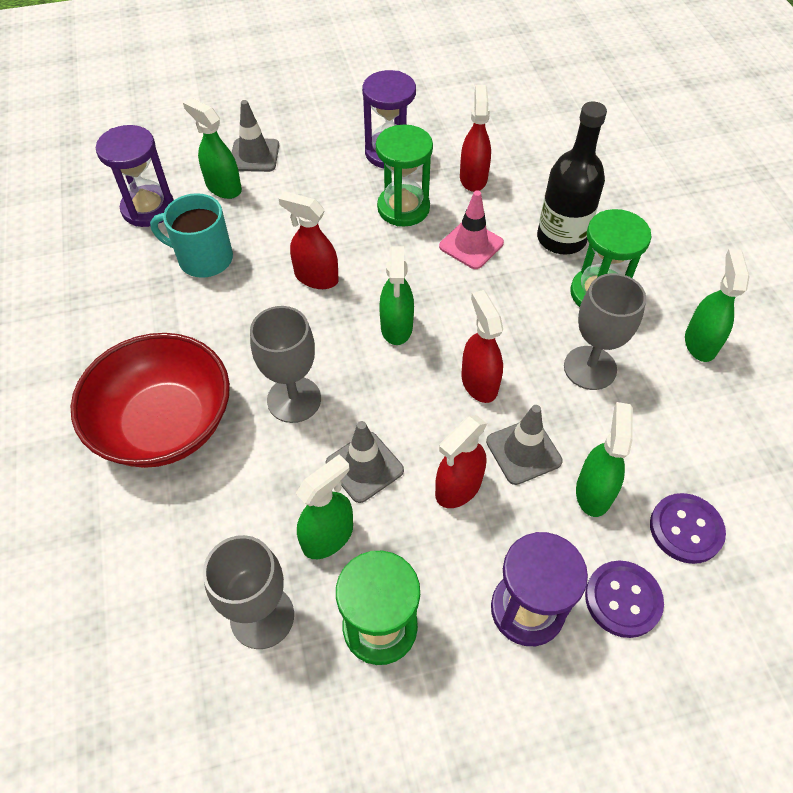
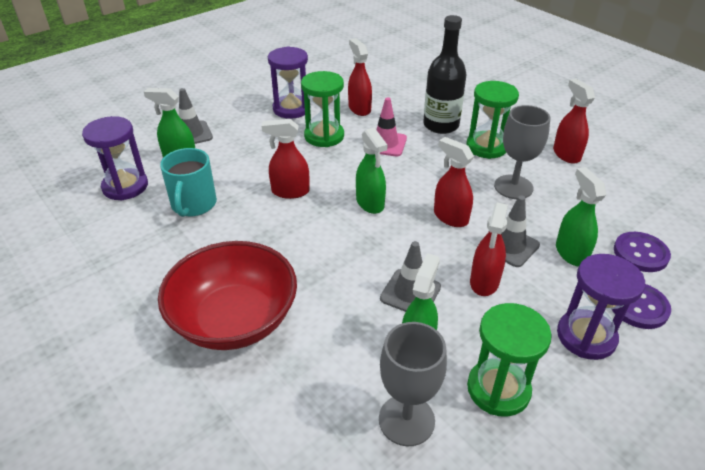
camera: 25 degrees left, 15 degrees down
turquoise mug [150,193,233,278] -> turquoise mug turned 75 degrees counterclockwise [160,148,217,217]
grey goblet [250,306,321,423] -> none
green spray bottle [685,249,750,362] -> red spray bottle [553,79,595,164]

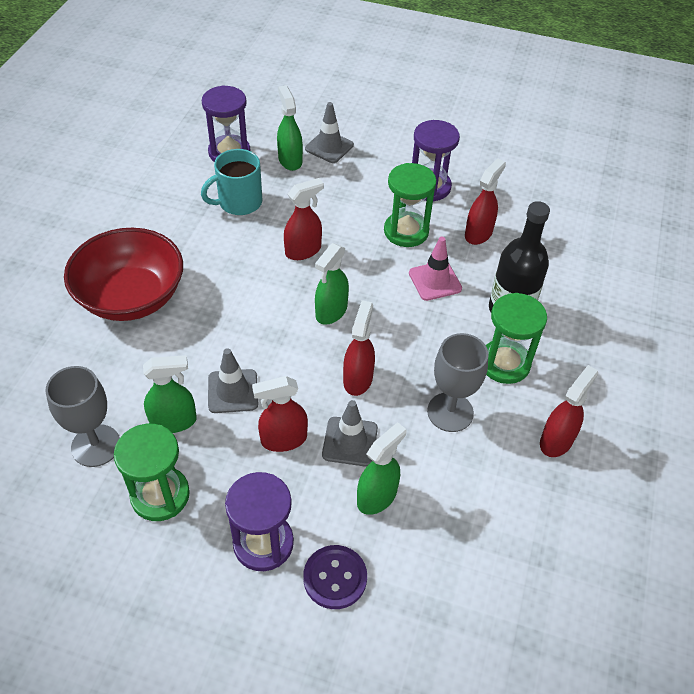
camera: 55 degrees right, 10 degrees up
red spray bottle [262,119,310,199] -> red spray bottle turned 90 degrees clockwise [284,178,324,260]
purple button [614,232,671,272] -> none

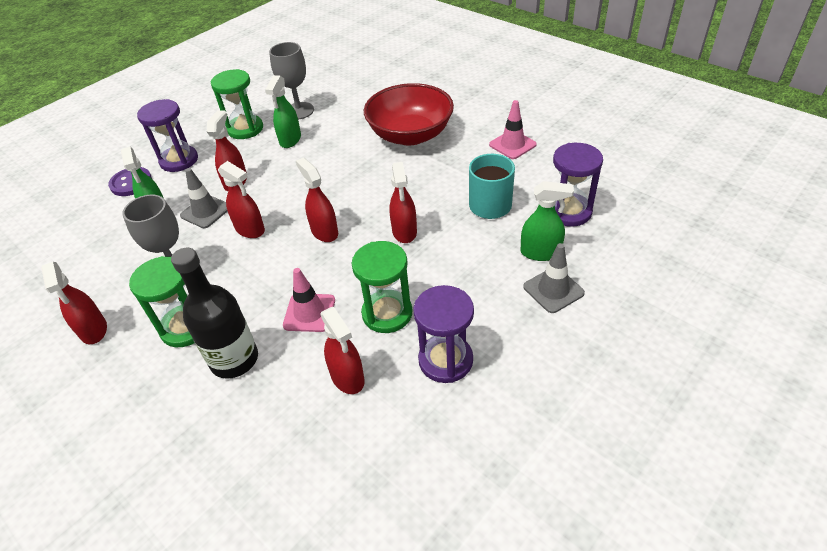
camera: 120 degrees right, 5 degrees down
grey traffic cone [208,348,258,413] -> none
green spray bottle [315,243,349,325] -> red spray bottle [296,157,338,242]
none -> pink traffic cone [489,100,537,159]

